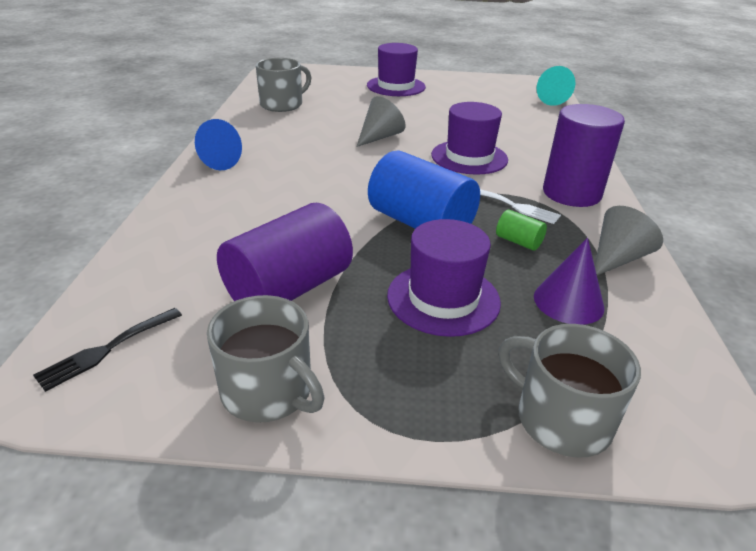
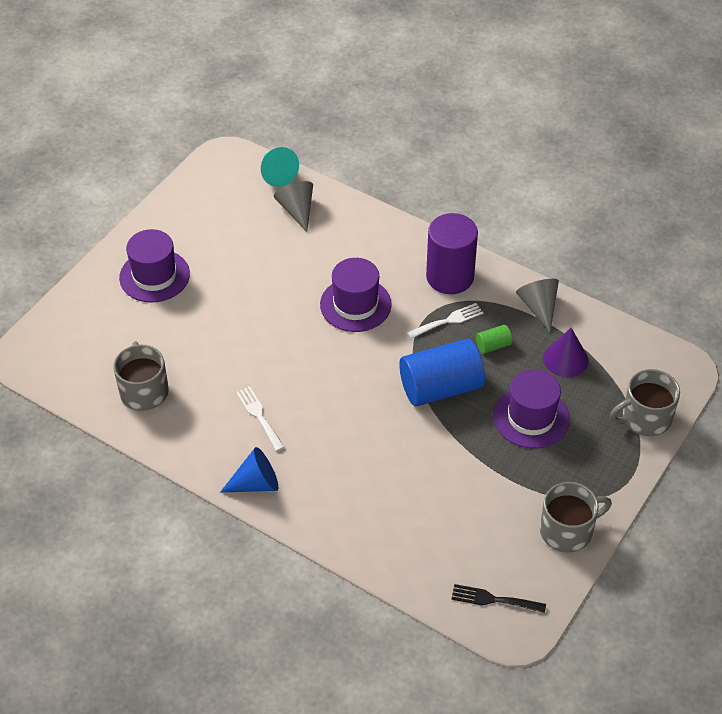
camera: 60 degrees left, 15 degrees up
black fork [33,308,182,392] -> black fork turned 120 degrees clockwise [451,584,546,613]
purple cylinder [217,203,353,301] -> none
grey cone [356,96,406,147] -> grey cone moved to [273,181,313,232]
none -> white fork [236,386,284,451]

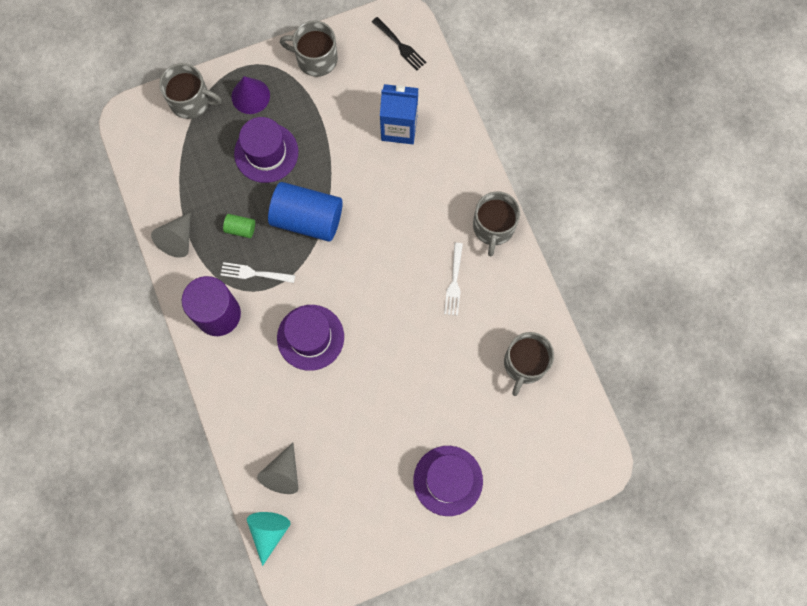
camera: 145 degrees left, 25 degrees up
blue cone [220,447,278,493] -> grey mug [473,191,520,256]
purple cone [543,328,588,377] -> purple cone moved to [231,76,270,114]
none -> blue carton [380,84,418,144]

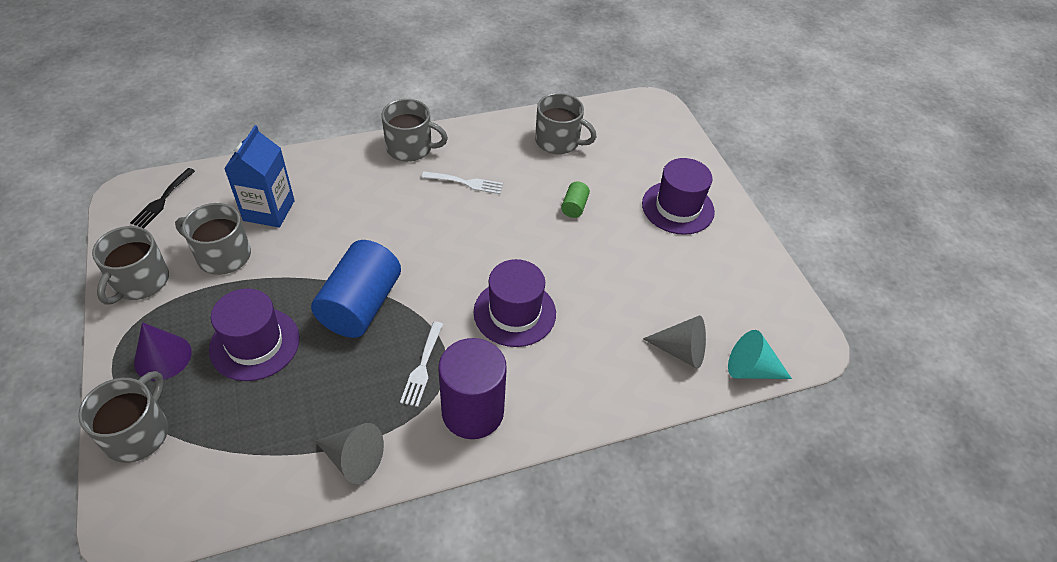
camera: 90 degrees left, 25 degrees down
green cylinder [223,214,255,238] -> green cylinder moved to [561,181,590,218]
black fork [372,17,426,70] -> black fork turned 150 degrees clockwise [130,168,195,228]
none -> grey mug [175,203,251,275]

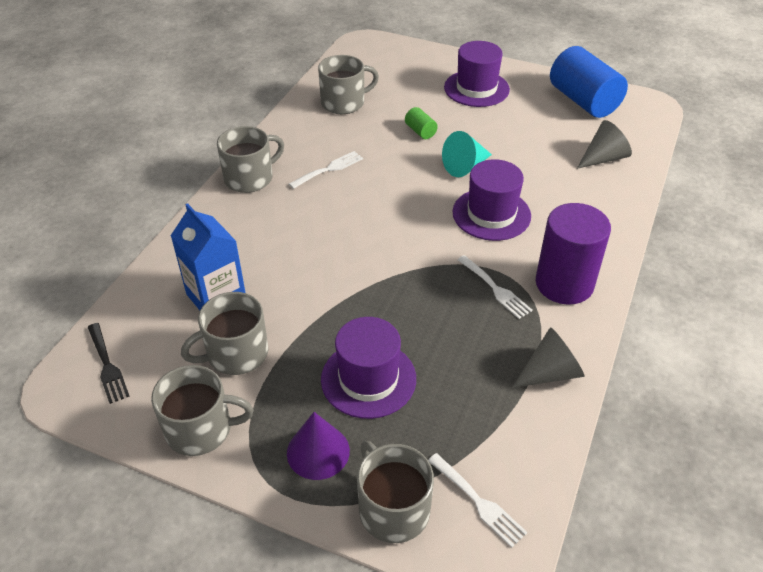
camera: 45 degrees left, 5 degrees down
grey mug [92,226,169,304] -> grey mug turned 60 degrees counterclockwise [151,365,254,456]
blue cylinder [311,240,401,338] -> blue cylinder moved to [550,46,628,118]
turquoise cone [728,330,792,379] -> turquoise cone moved to [442,131,492,177]
none -> white fork [428,453,527,548]

